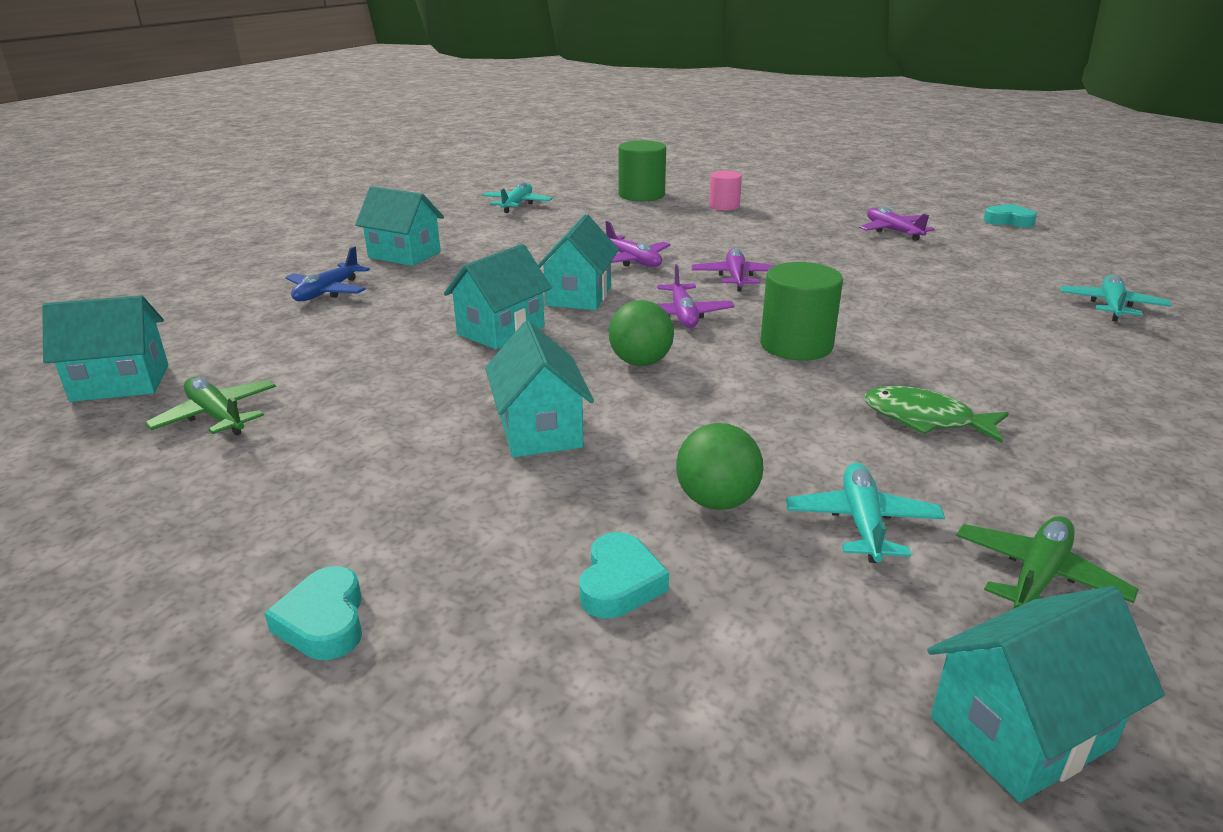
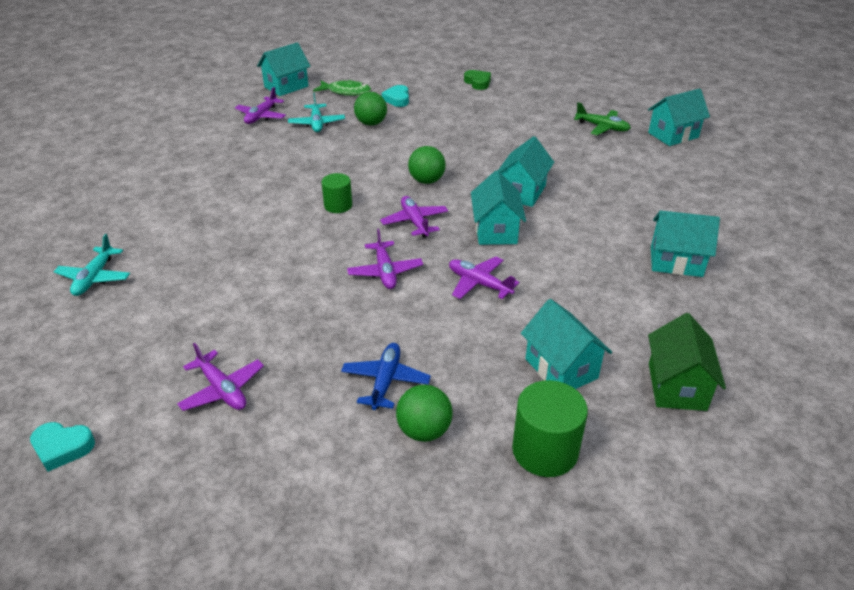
camera: 165 degrees right, 10 degrees up
turquoise heart [264,566,362,660] -> green heart [464,70,491,90]
blue plane [285,246,370,301] -> blue plane moved to [341,343,431,410]
turquoise plane [483,182,553,213] -> green house [648,313,726,411]
turquoise house [485,321,594,458] -> turquoise house moved to [521,299,612,389]
pink cylinder [709,171,742,211] -> green ball [396,384,453,442]
green cylinder [760,262,843,361] -> green cylinder [322,173,352,213], size x0.63
green fish [864,386,1009,443] -> green fish moved to [313,80,371,96]
green plane [956,516,1139,608] -> purple plane [235,87,286,124]

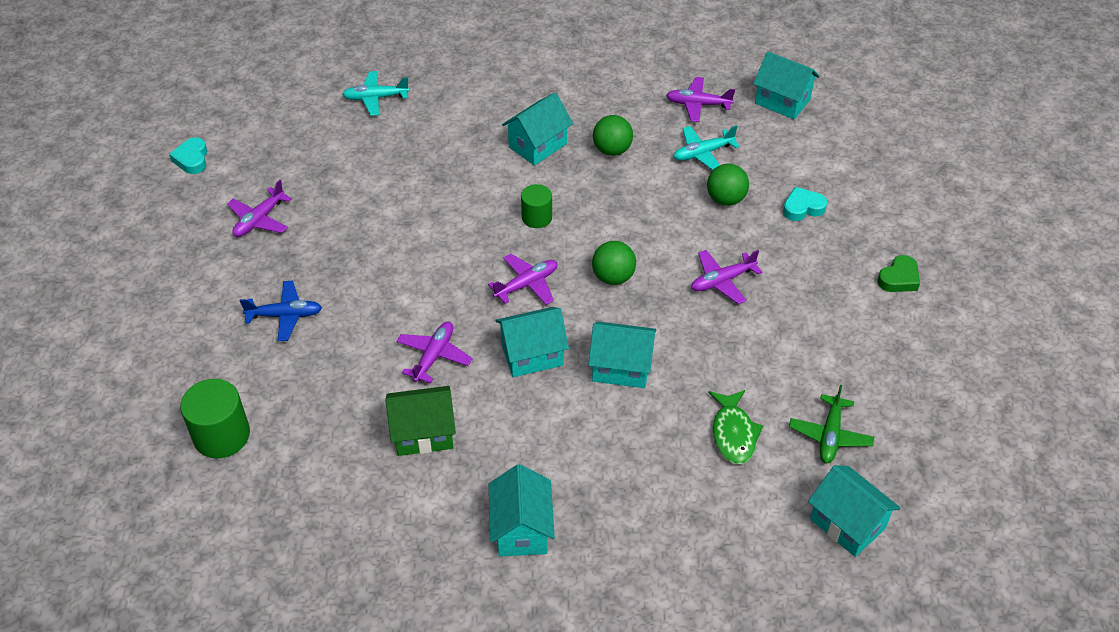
camera: 75 degrees right, 10 degrees up
green fish [313,80,371,96] -> green fish moved to [708,390,764,464]
purple plane [347,229,423,289] -> purple plane moved to [691,250,762,304]
green ball [396,384,453,442] -> green ball moved to [593,115,633,156]
turquoise house [521,299,612,389] -> turquoise house moved to [502,92,573,166]
green house [648,313,726,411] -> green house moved to [385,386,456,456]

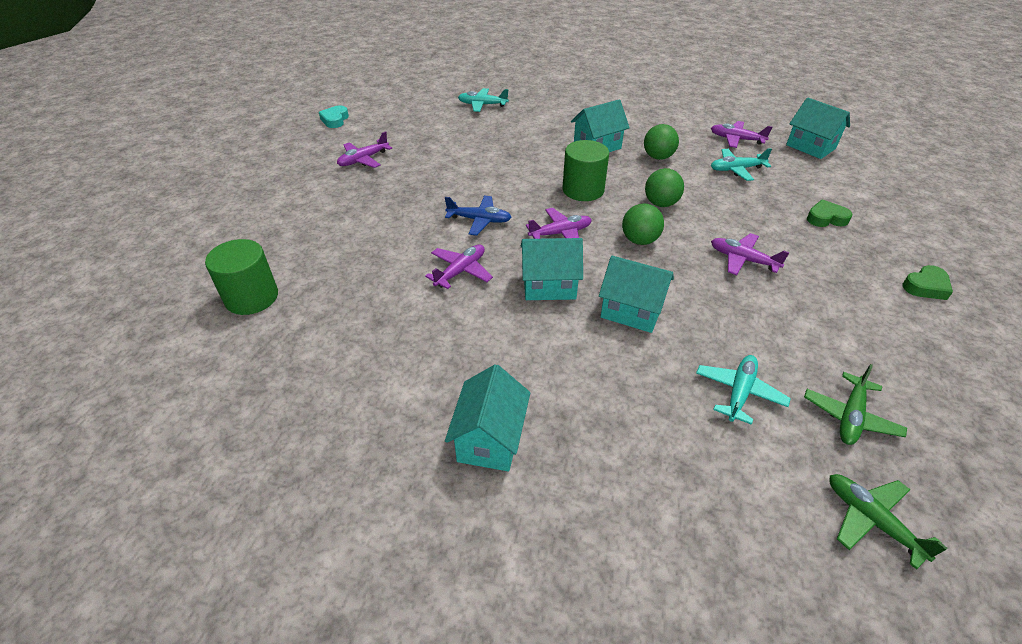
camera: 15 degrees right, 5 degrees down
blue plane [240,281,322,341] -> blue plane moved to [445,195,512,236]
green house [385,386,456,456] -> none
green cylinder [521,184,552,228] -> green cylinder [562,140,609,201], size x1.59
purple plane [691,250,762,304] -> purple plane turned 45 degrees clockwise [711,233,790,275]
green ball [707,164,749,206] -> green ball moved to [645,168,684,207]
green fish [708,390,764,464] -> turquoise plane [696,355,791,425]
turquoise heart [783,187,827,221] -> green heart [807,200,852,227]
turquoise house [808,465,900,557] -> green plane [829,474,948,570]

